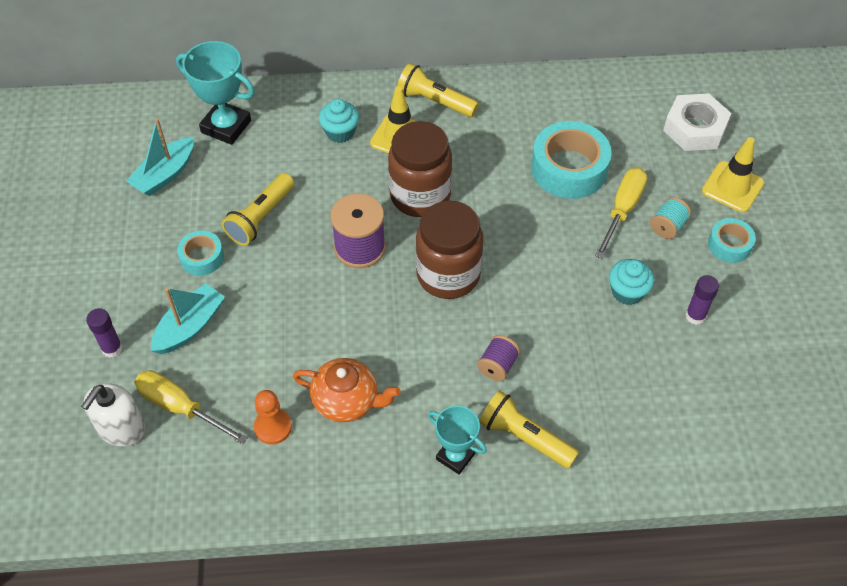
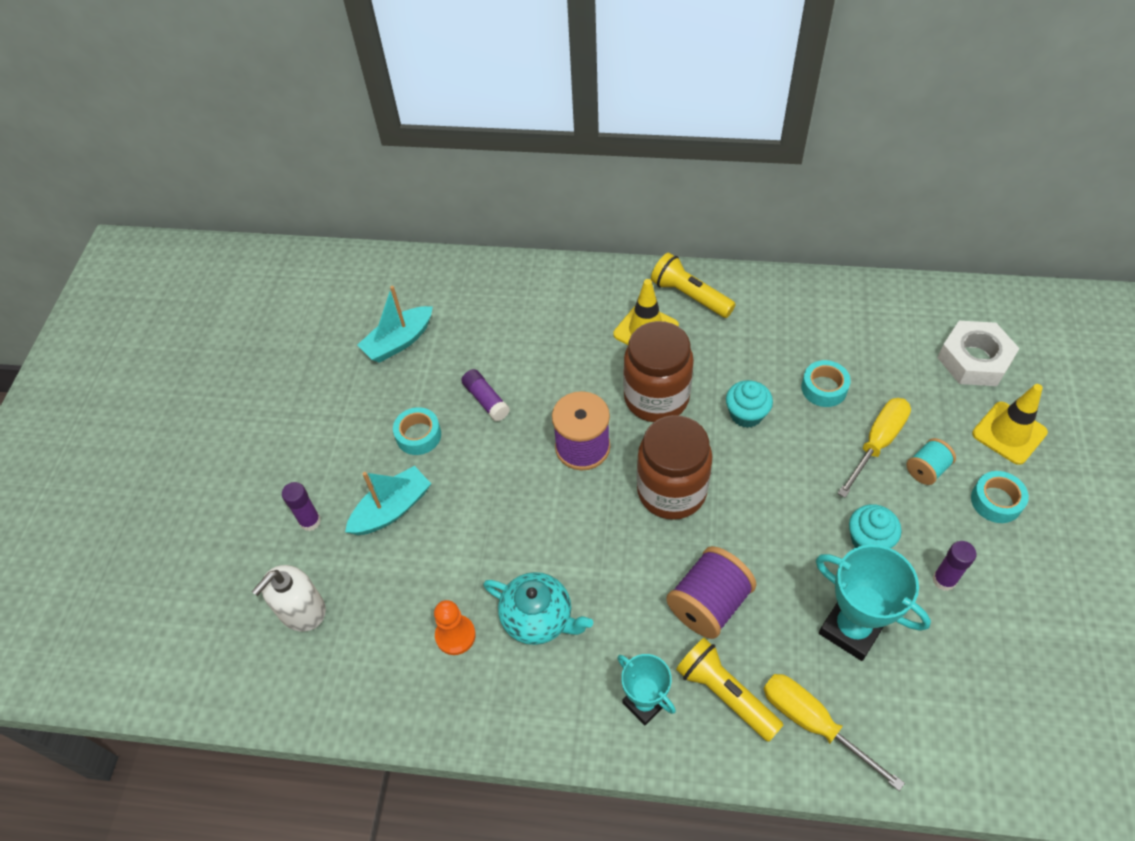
camera: 15 degrees right, 0 degrees up
yellow screwdriver [134,370,248,444] -> yellow screwdriver moved to [764,674,905,791]
turquoise trophy [176,41,255,145] -> turquoise trophy moved to [816,544,931,661]
yellow flashlight [222,173,294,246] -> purple glue stick [461,369,510,422]
orange teapot [293,358,401,422] -> turquoise teapot [483,572,593,645]
turquoise cupcake [319,99,359,143] -> turquoise cupcake moved to [726,380,773,428]
purple spool [477,335,520,381] -> purple spool [666,546,757,639], size x1.76
turquoise tape [531,121,612,199] -> turquoise tape [801,360,851,407], size x0.54

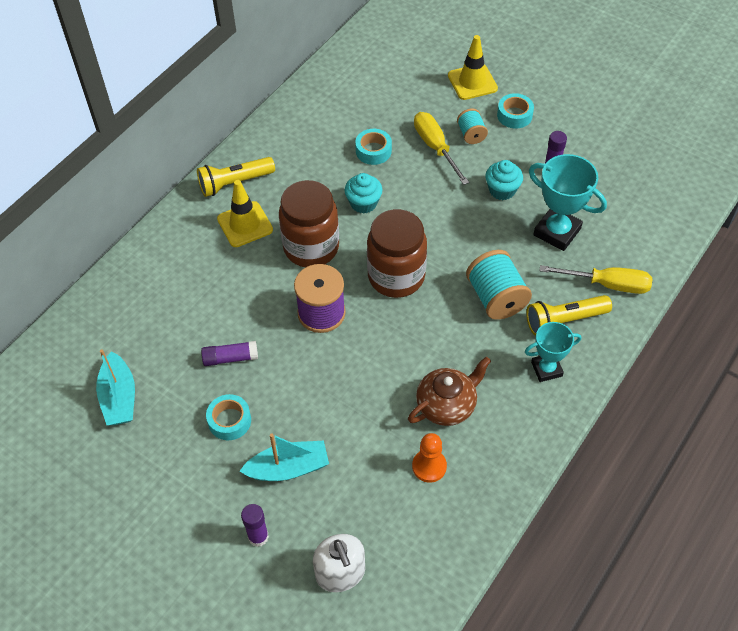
camera: 65 degrees left, 0 degrees up
turquoise boat [345,466,431,535] -> turquoise boat turned 90 degrees clockwise [240,434,329,481]
turquoise teapot [483,572,593,645] -> brown teapot [408,357,491,426]
purple spool [666,546,757,639] -> turquoise spool [466,250,532,320]
yellow screwdriver [764,674,905,791] -> yellow screwdriver turned 150 degrees counterclockwise [539,265,653,294]
turquoise trophy [816,544,931,661] -> turquoise trophy turned 60 degrees clockwise [529,154,607,251]
white nut [937,321,1020,386] -> none

